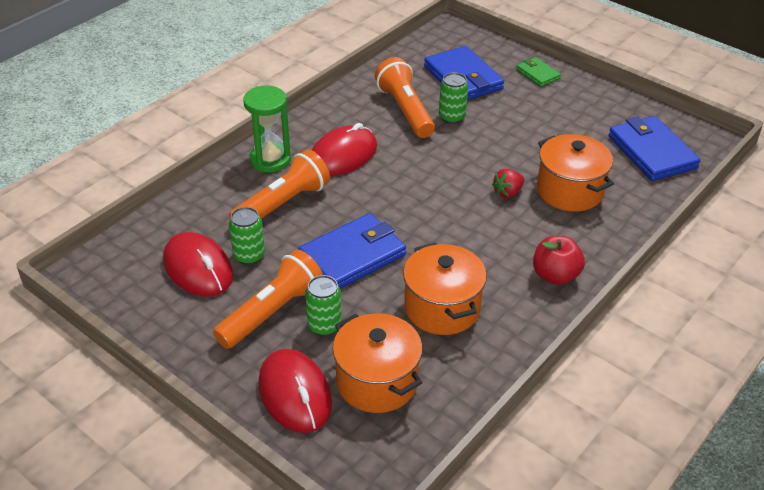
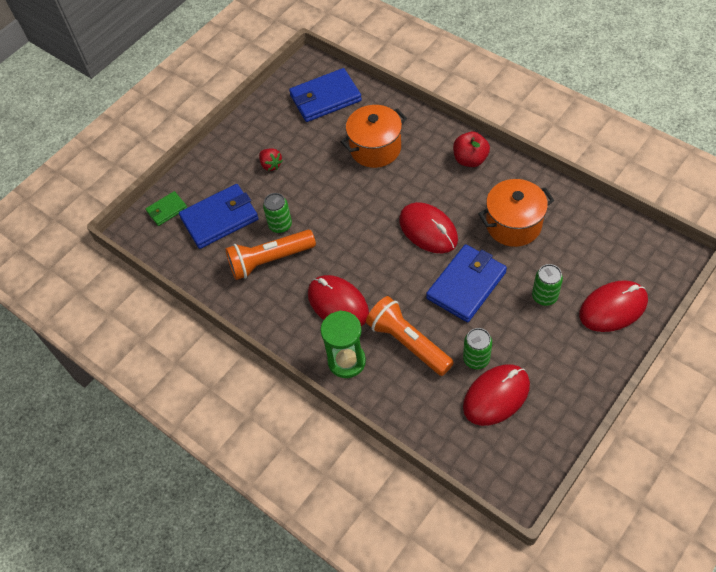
camera: 85 degrees left, 15 degrees up
orange flashlight [213,249,323,349] -> none
blue wallet [298,213,406,289] -> blue wallet turned 75 degrees clockwise [426,244,507,322]
orange pot [332,313,423,413] -> none
red strawberry [492,169,525,198] -> red strawberry moved to [259,148,283,171]
green wallet [516,57,561,87] -> green wallet moved to [146,191,187,226]
none -> red mouse [399,202,458,253]

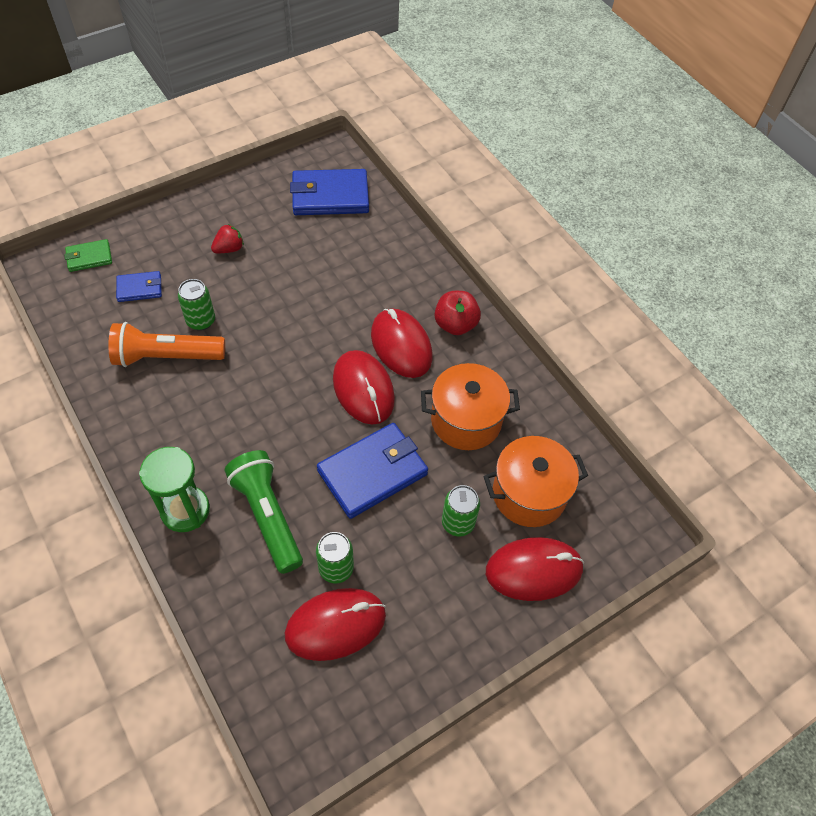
camera: 10 degrees right, 0 degrees up
blue wallet [179,184,259,249] -> blue wallet [116,271,162,302], size x0.53
red strawberry [259,148,283,171] -> red strawberry turned 105 degrees counterclockwise [211,224,244,253]
red mouse [308,275,369,326] -> red mouse moved to [371,309,433,378]
orange pot [341,105,407,168] -> orange pot moved to [483,436,588,527]
orange flashlight [366,296,454,376] -> green flashlight [225,450,303,574]

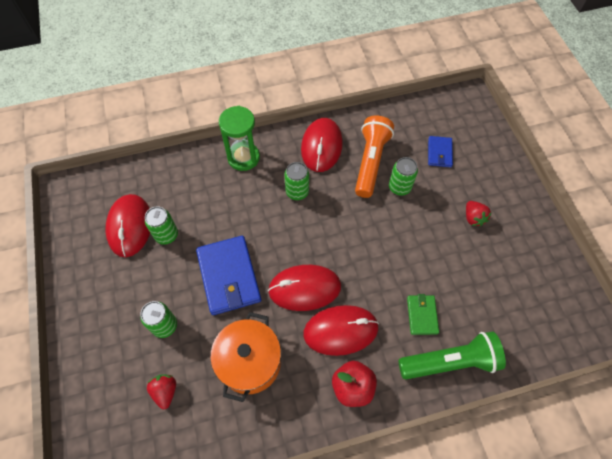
camera: 110 degrees right, 5 degrees up
green wallet [64,239,112,272] -> green wallet moved to [407,294,439,335]
green flashlight [225,450,303,574] -> green flashlight moved to [398,331,506,379]
blue wallet [290,169,369,215] -> none
orange pot [483,436,588,527] -> red strawberry [147,374,176,409]
red mouse [486,537,584,601] -> red mouse moved to [301,118,343,172]
none -> green can [284,162,309,200]

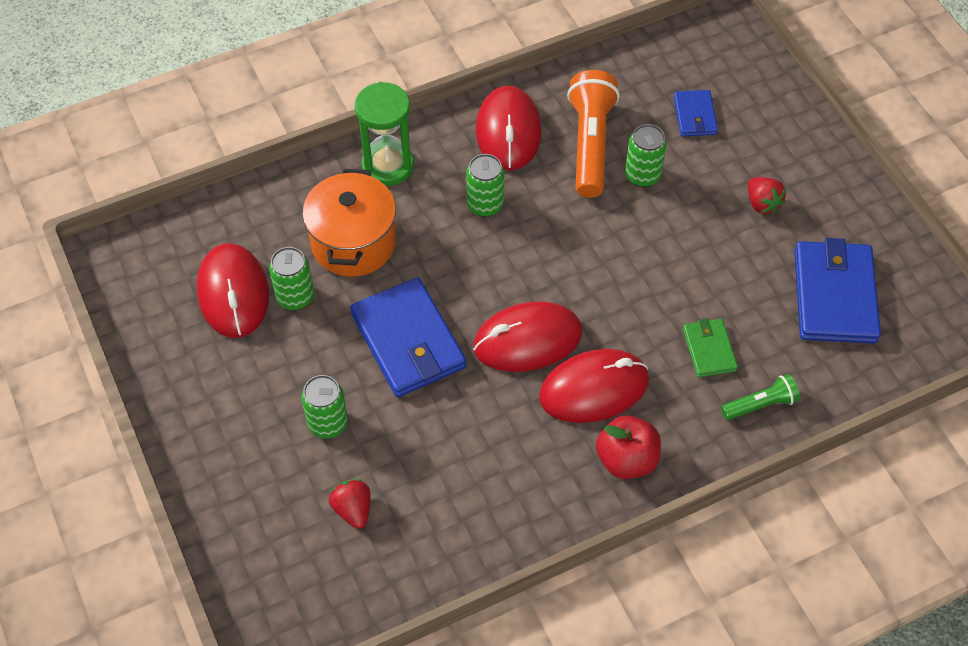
camera: 10 degrees left, 5 degrees down
orange pot [210,312,281,402] -> orange pot moved to [302,169,396,277]
green flashlight [398,331,506,379] -> green flashlight [721,374,800,420], size x0.53
none -> blue wallet [794,238,881,344]

